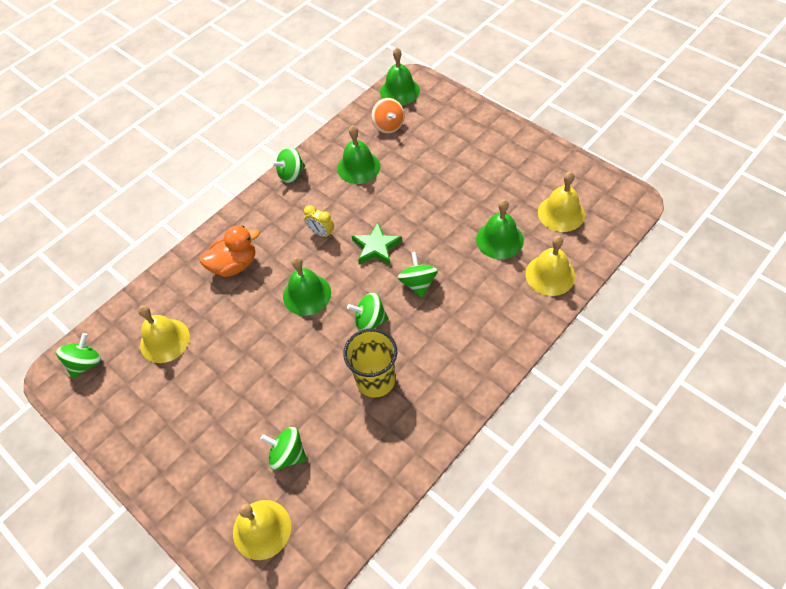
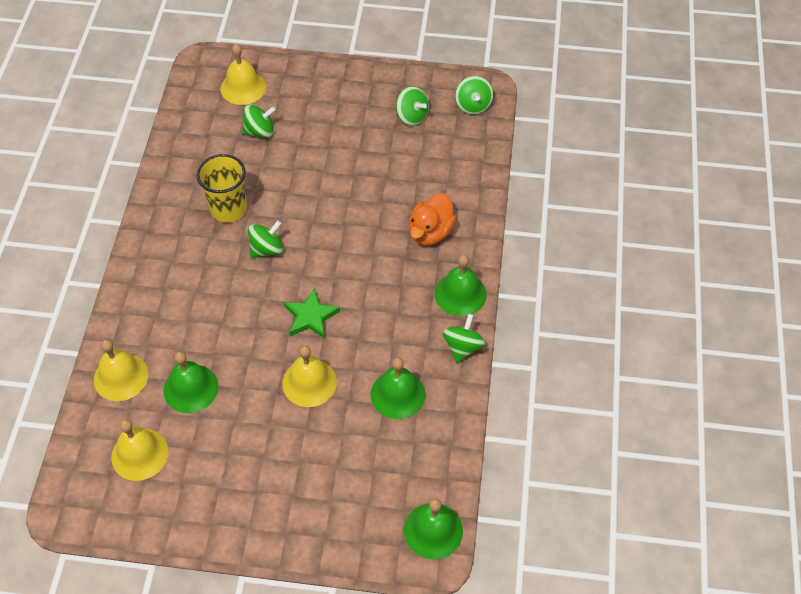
camera: 140 degrees right, 0 degrees up
yellow bell [138,305,190,363] -> yellow bell moved to [282,345,337,407]
green bell [283,257,331,316] -> green bell moved to [435,255,487,316]
yellow clock [304,205,334,238] -> none
orange spinning top [371,98,404,134] -> none
green spinning top [398,252,438,298] -> green spinning top moved to [396,86,429,126]

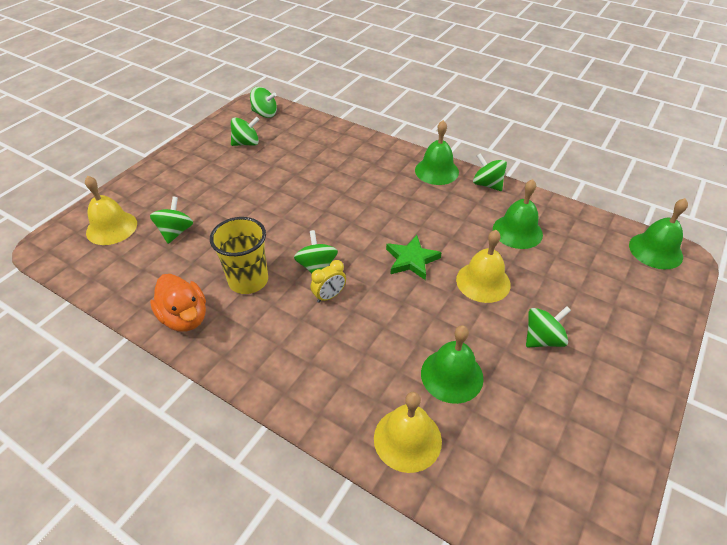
camera: 65 degrees left, 10 degrees down
yellow bell [111,419,168,481] -> none
orange duck [409,193,457,246] -> orange duck moved to [150,274,206,332]
none -> yellow clock [311,260,346,303]
none -> green spinning top [526,306,571,347]

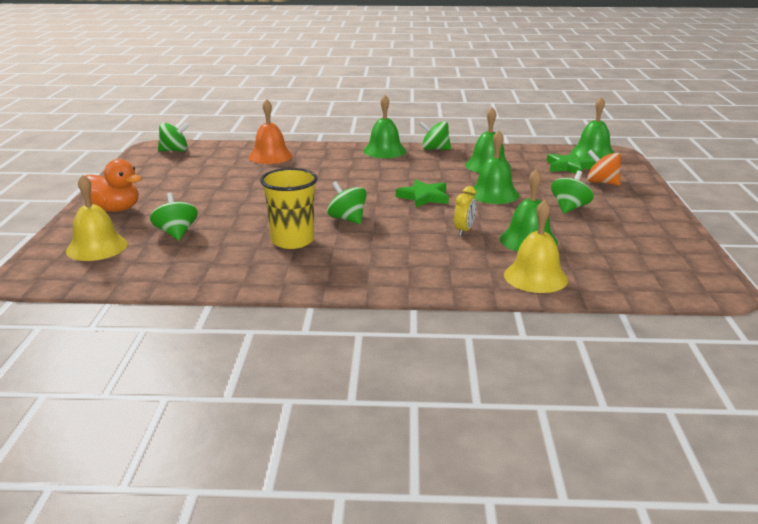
camera: 30 degrees left, 20 degrees down
orange duck [150,274,206,332] -> orange duck moved to [85,159,142,212]
green spinning top [231,117,260,146] -> none
yellow clock [311,260,346,303] -> yellow clock moved to [454,186,476,236]
yellow bell [456,230,511,303] -> green bell [469,130,519,204]
none -> orange bell [249,99,293,164]
none -> green star [547,152,596,174]
none -> orange spinning top [587,150,621,186]

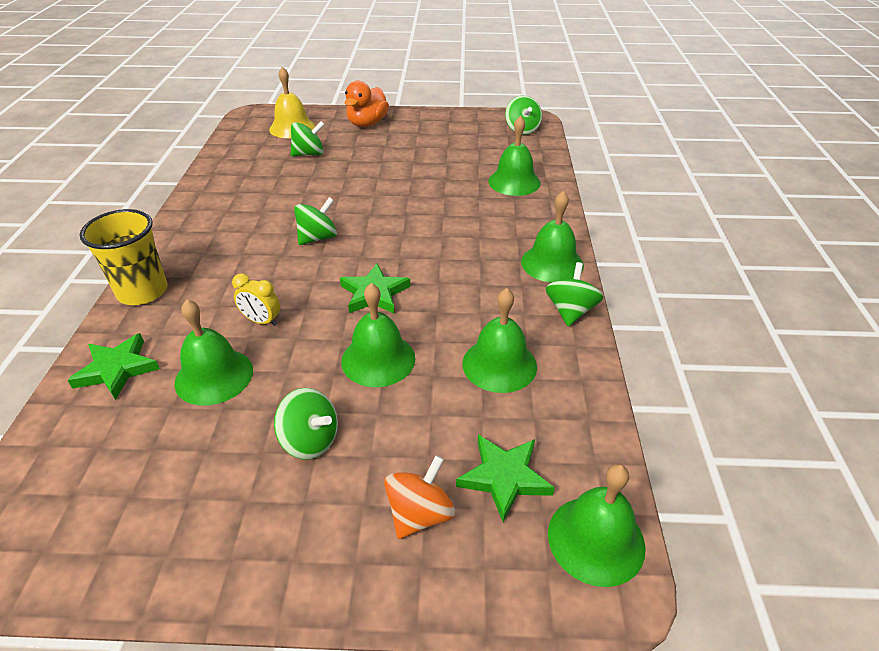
camera: 90 degrees right, 15 degrees up
orange bell [249,99,293,164] -> green bell [488,116,541,196]
yellow cup [260,168,318,249] -> yellow cup moved to [80,209,168,305]
yellow bell [504,200,568,293] -> green star [67,333,160,400]

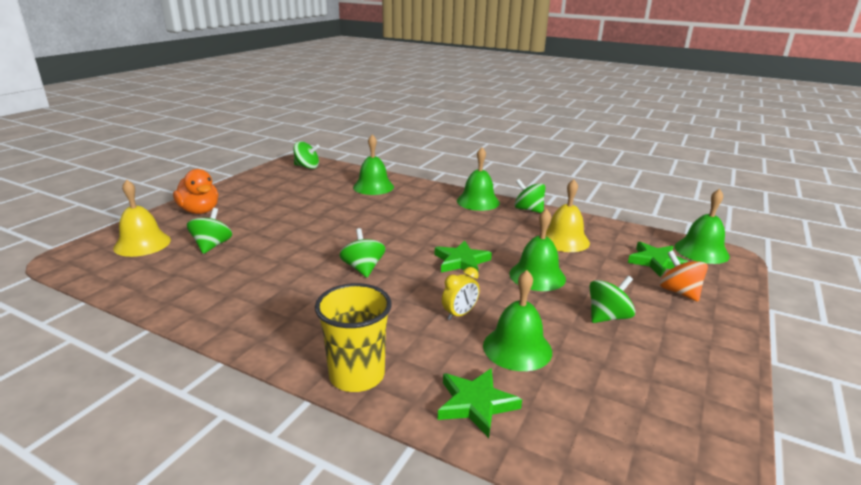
camera: 65 degrees left, 15 degrees down
green bell [462,288,537,393] -> yellow bell [546,179,590,252]

